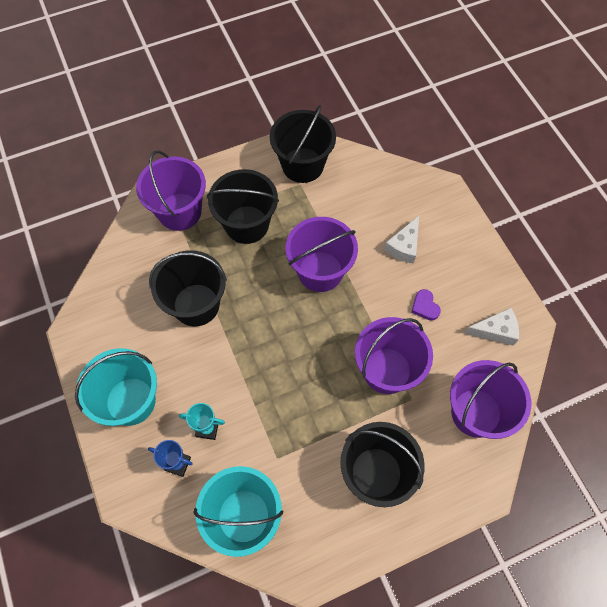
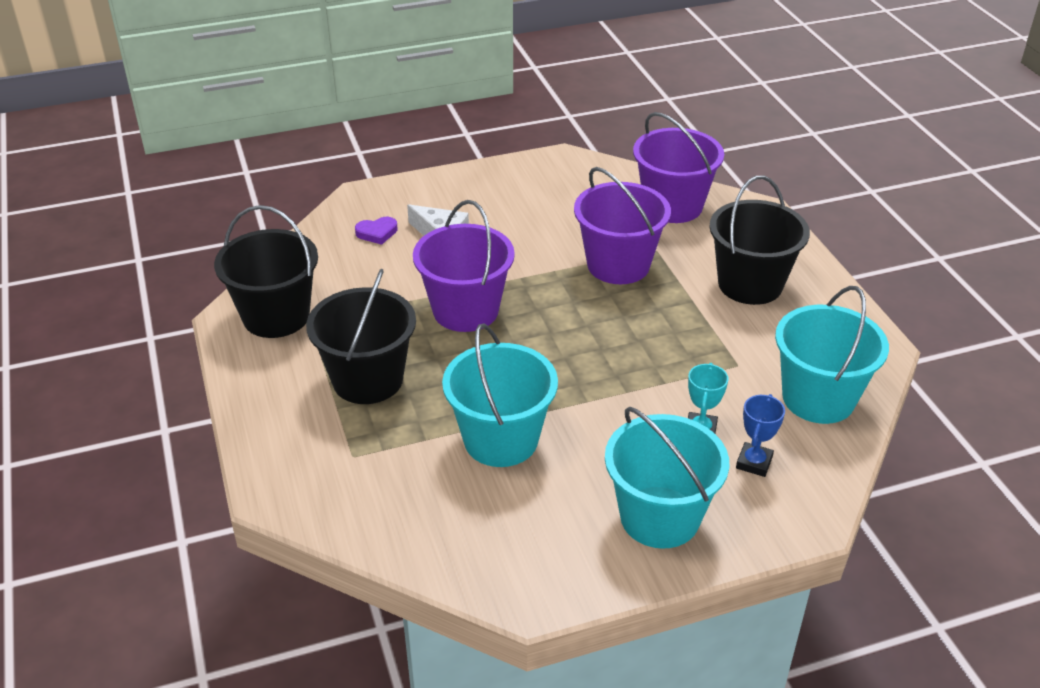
camera: 85 degrees left, 25 degrees down
purple bucket [136,151,206,231] -> none
black bucket [149,250,227,326] -> turquoise bucket [442,324,558,467]
purple heart [411,289,441,321] -> purple heart moved to [355,217,398,245]
white cheese [464,308,519,346] -> none

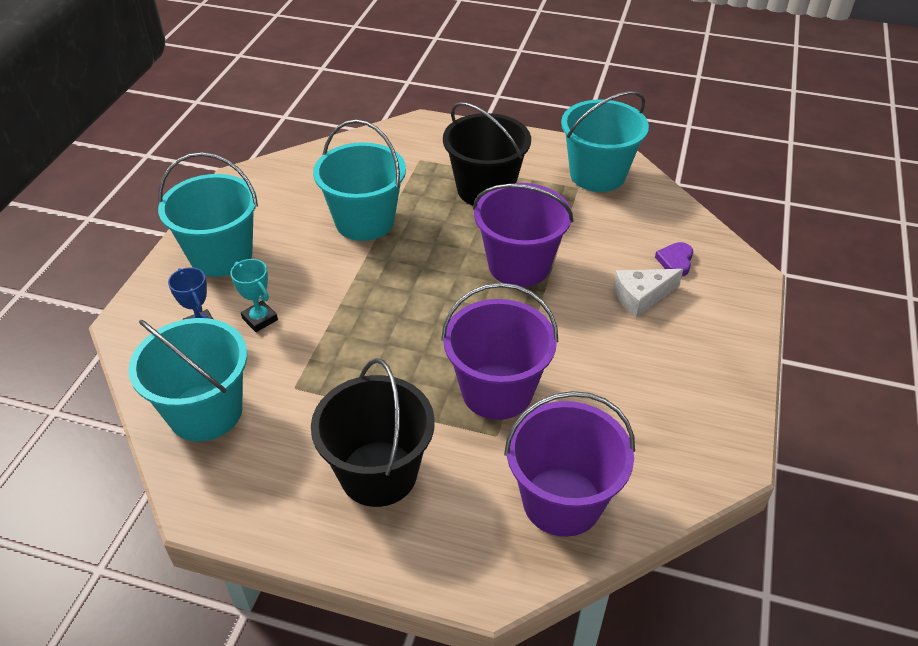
camera: 125 degrees right, 5 degrees up
black bucket [214,205,318,338] -> turquoise bucket [561,91,649,192]

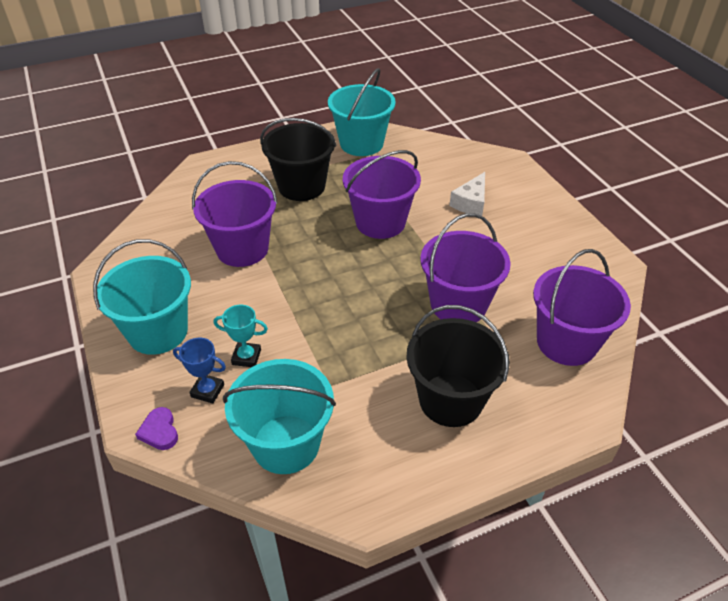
camera: 40 degrees left, 0 degrees up
turquoise bucket [313,119,406,241] -> purple bucket [192,161,278,267]
purple heart [655,242,693,276] -> purple heart moved to [135,407,178,450]

